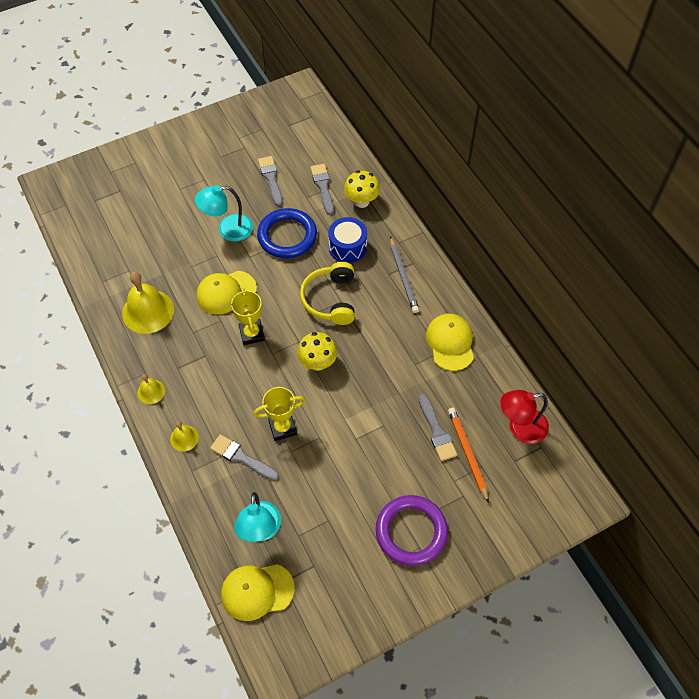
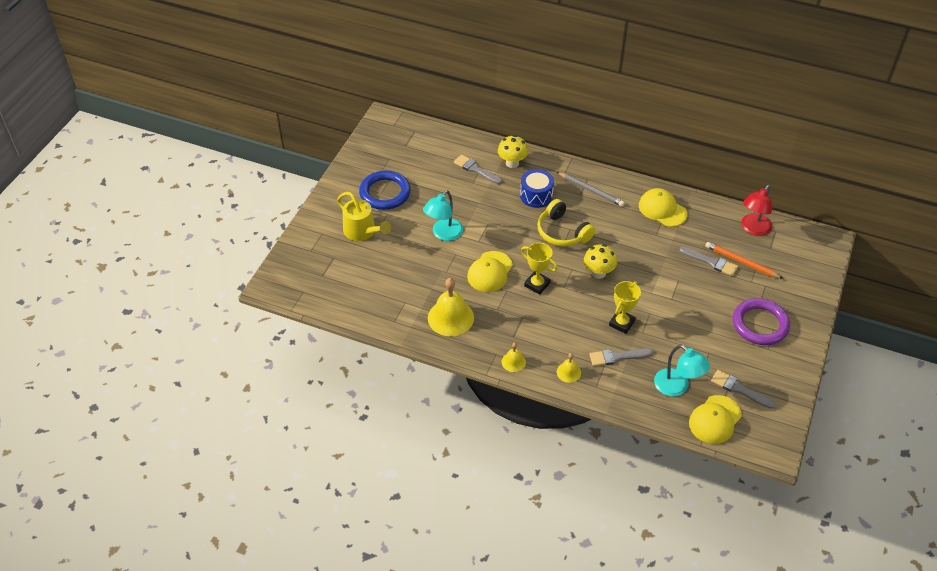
camera: 40 degrees left, 10 degrees down
blue ring [257,208,317,258] -> blue ring moved to [359,171,411,210]
grey brush [258,156,283,206] -> grey brush moved to [711,370,775,409]
none -> yellow watering can [337,192,391,241]

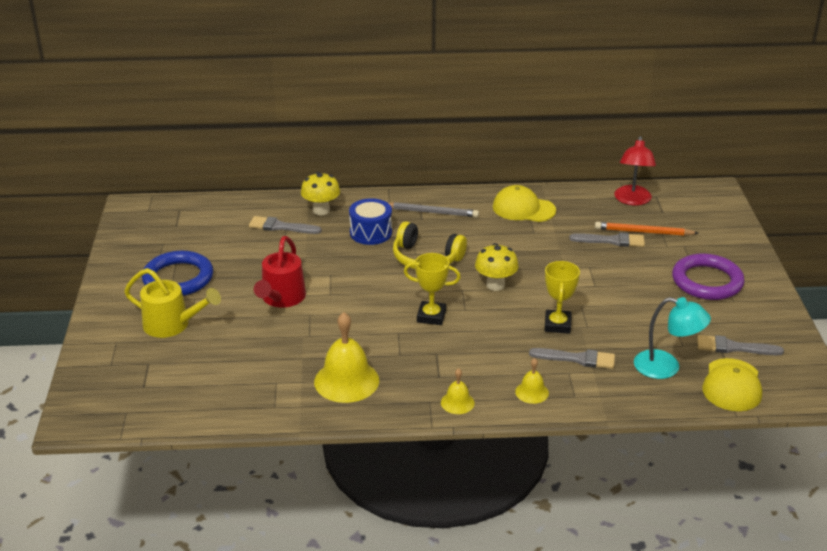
camera: 25 degrees left, 15 degrees down
turquoise lamp [423,190,463,241] -> red watering can [254,236,306,308]
yellow cap [467,251,513,292] -> none
grey brush [589,348,654,366] -> grey brush turned 135 degrees counterclockwise [529,348,615,369]

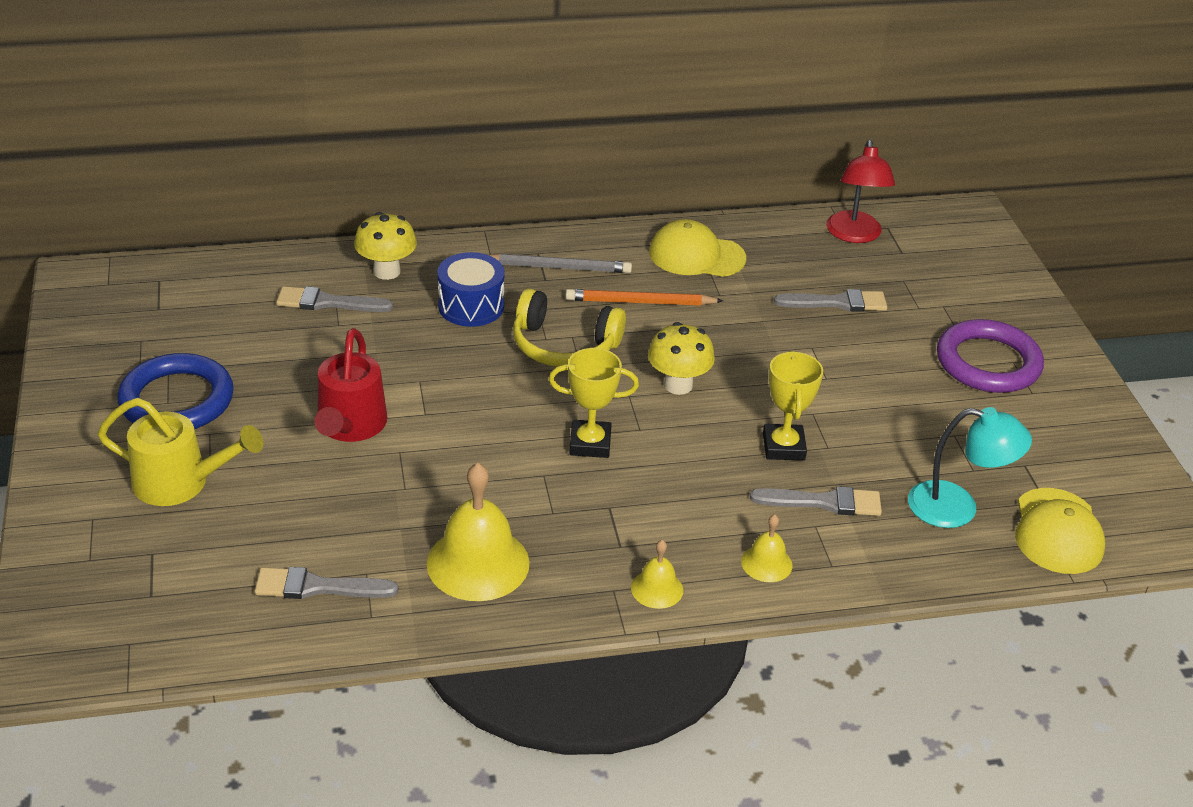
camera: 10 degrees left, 5 degrees up
orange pencil [595,222,698,236] -> orange pencil moved to [566,289,723,306]
grey brush [697,335,784,355] -> grey brush moved to [255,567,398,599]

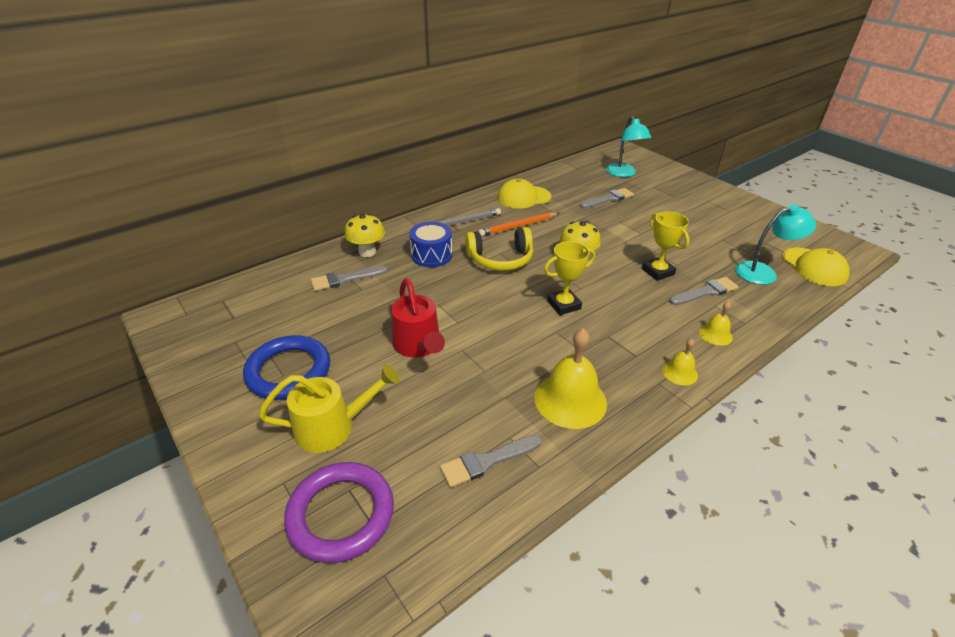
camera: 25 degrees left, 0 degrees up
red lamp [826,140,895,243] -> none
purple ring [937,319,1044,393] -> purple ring moved to [284,462,394,563]
none -> turquoise lamp [606,116,651,177]

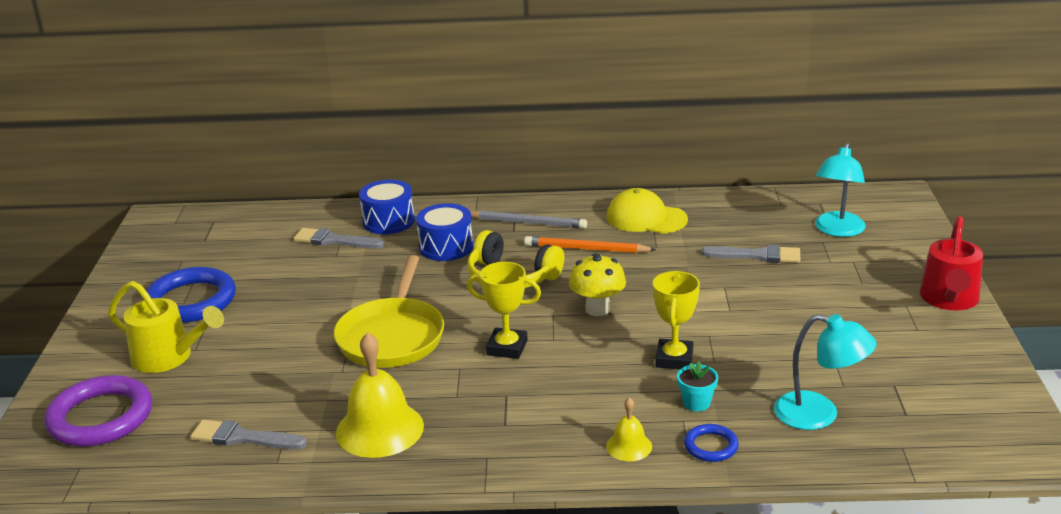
camera: 40 degrees right, 10 degrees down
yellow mushroom [345,213,385,257] -> blue drum [359,180,415,234]
red watering can [391,278,445,357] -> red watering can moved to [920,216,983,310]
yellow bell [662,339,698,385] -> none
grey brush [669,277,738,305] -> turquoise flower pot [677,361,718,411]
yellow cap [782,248,850,286] -> none
none -> yellow pan [334,255,444,368]
none -> blue ring [684,424,739,462]

